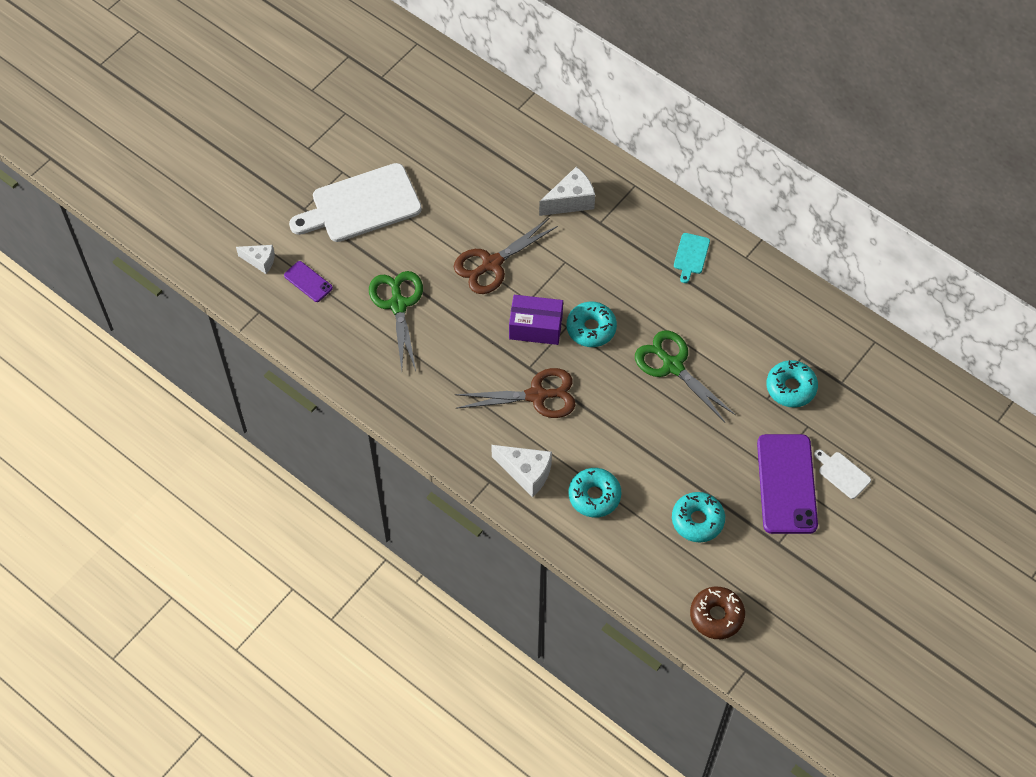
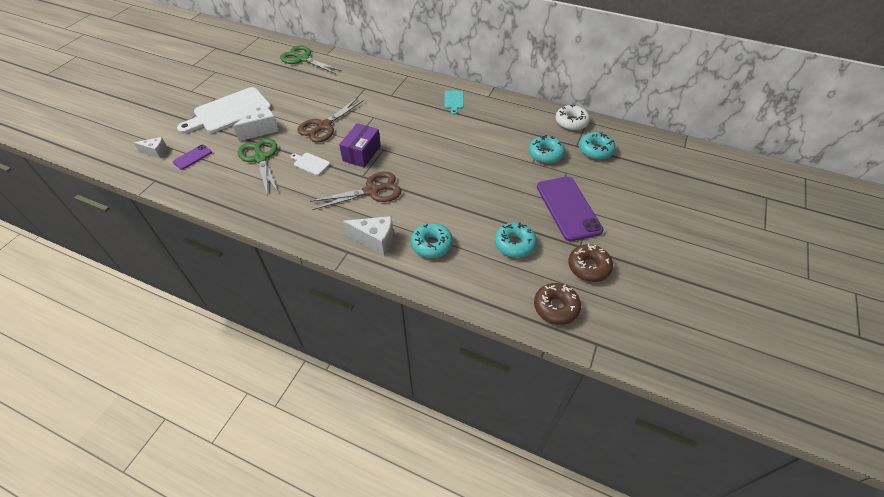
camera: 15 degrees left, 10 degrees down
purple phone [284,261,333,302] -> purple phone turned 75 degrees counterclockwise [173,145,212,170]
purple box [509,295,563,345] -> purple box turned 60 degrees counterclockwise [339,123,381,168]
white cheese [539,167,595,216] -> white cheese moved to [233,104,279,141]
turquoise donut [567,302,617,347] -> turquoise donut moved to [579,132,616,160]
green scissors [635,330,736,423] -> green scissors moved to [280,45,342,74]
white cutting board [814,449,871,499] -> white cutting board moved to [290,153,330,176]
none -> white donut [555,105,590,131]
none -> brown donut [568,244,613,282]

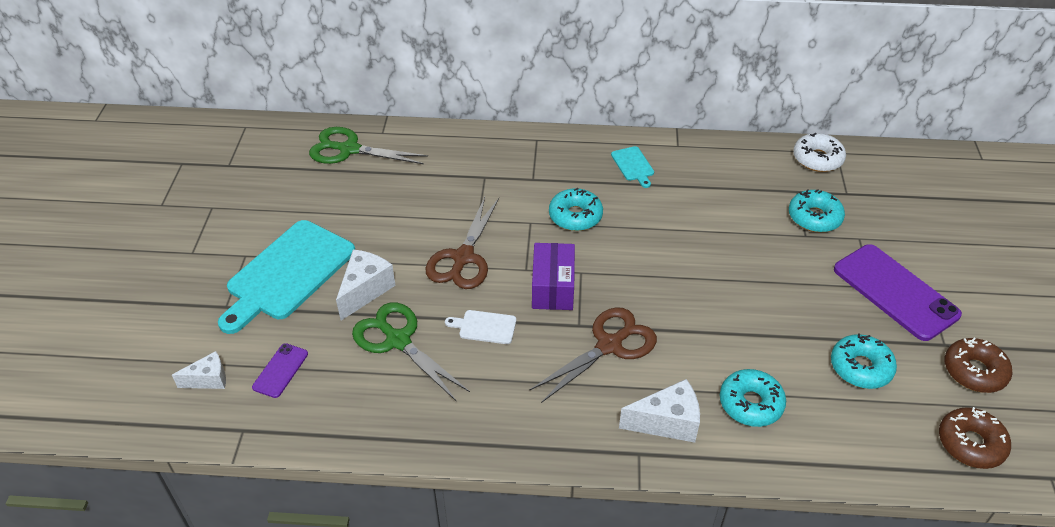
camera: 20 degrees left, 5 degrees down
white cutting board [177,87,271,134] -> turquoise cutting board [218,220,355,334]
turquoise donut [579,132,616,160] -> turquoise donut moved to [549,188,603,231]

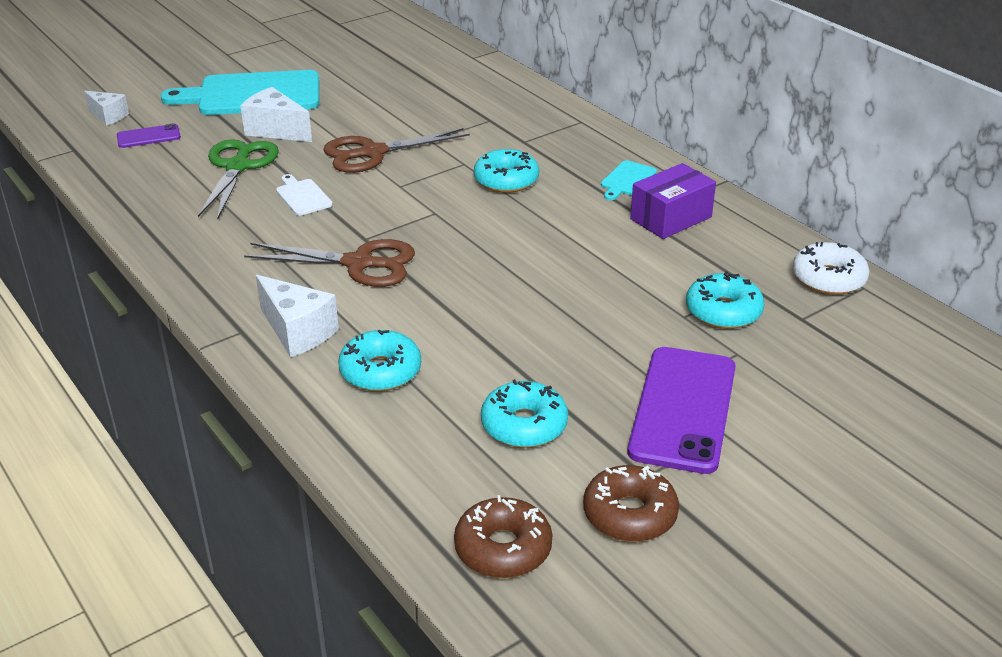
camera: 50 degrees right, 10 degrees down
green scissors [309,127,428,164] -> none
white cheese [336,249,396,320] -> white cheese turned 135 degrees counterclockwise [241,87,312,142]
purple box [532,243,575,310] -> purple box moved to [630,163,716,239]

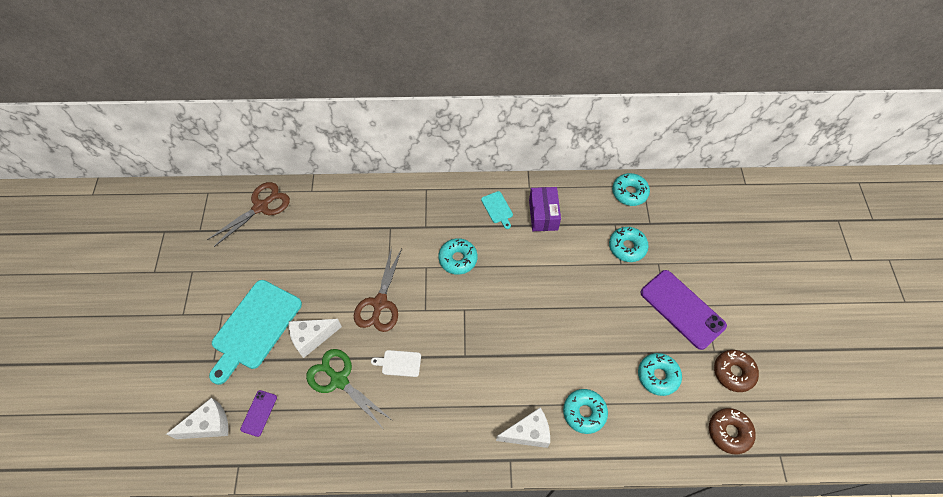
camera: 55 degrees left, 25 degrees up
white cheese [84,91,129,126] -> white cheese [166,398,228,439], size x1.55
brown scissors [244,239,415,287] -> brown scissors moved to [207,182,290,247]
white donut [793,242,869,295] -> turquoise donut [612,173,650,206]

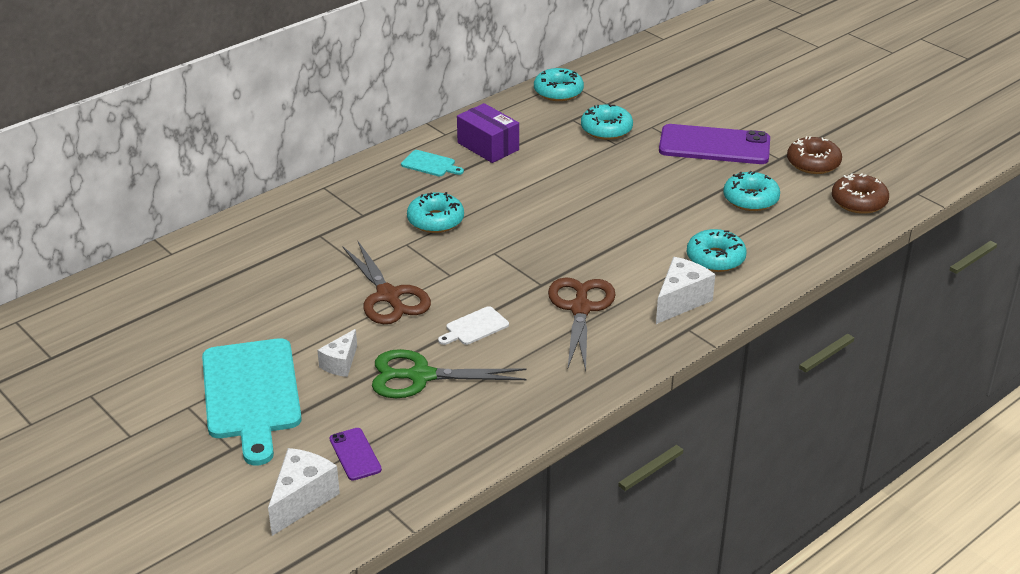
camera: 40 degrees left, 25 degrees down
brown scissors [207,182,290,247] -> brown scissors moved to [548,277,616,371]
white cheese [289,319,342,358] -> white cheese [317,329,357,377], size x0.64

